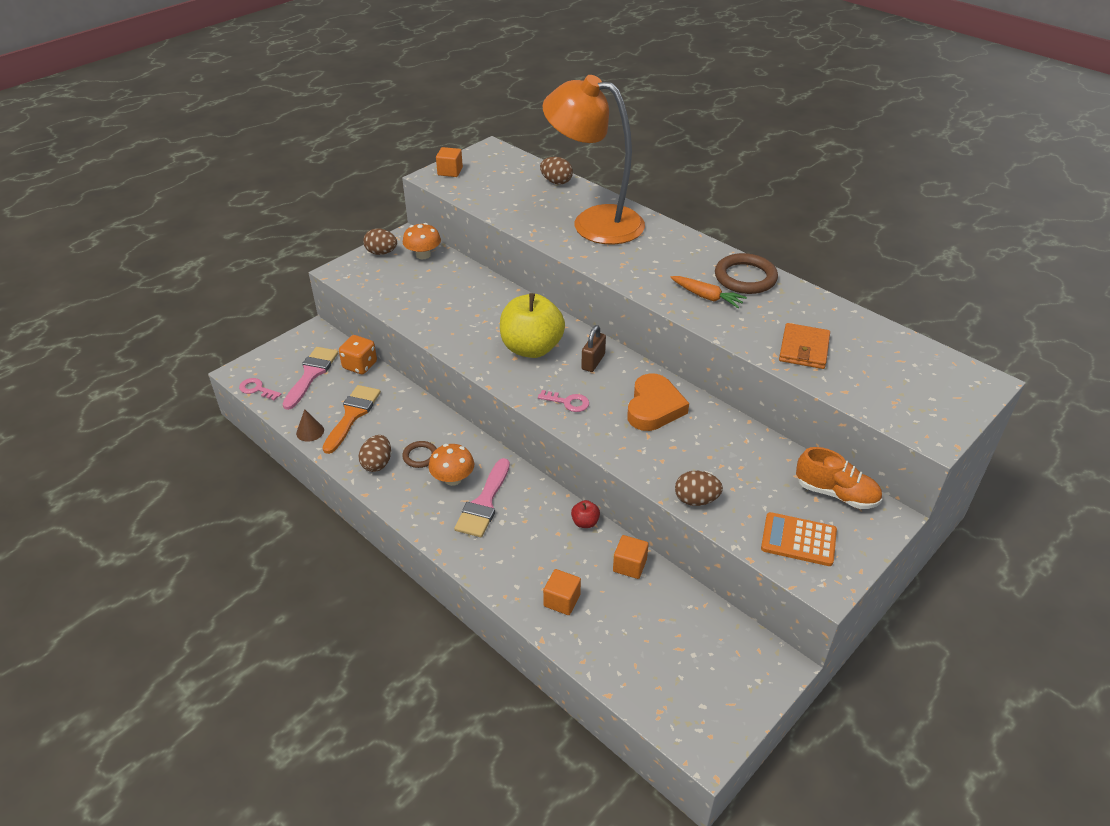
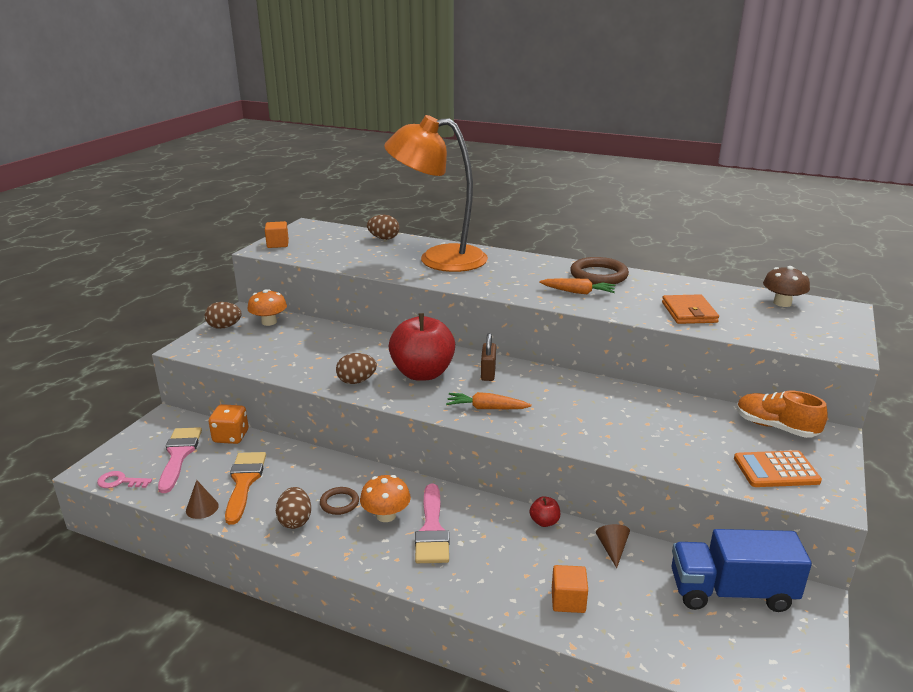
camera: 20 degrees left, 15 degrees down
yellow apple [500,293,565,358] -> red apple [389,313,455,381]
pink key [538,390,589,412] -> orange carrot [446,392,532,409]
orange cube [613,535,649,579] -> brown cone [596,524,630,568]
orange heart [627,373,689,431] -> none
brown egg [675,471,723,506] -> brown egg moved to [336,353,377,384]
orange shoe [796,447,882,509] -> orange shoe turned 150 degrees counterclockwise [737,391,828,438]
none -> blue truck [671,529,812,612]
none -> brown mushroom [763,266,810,307]

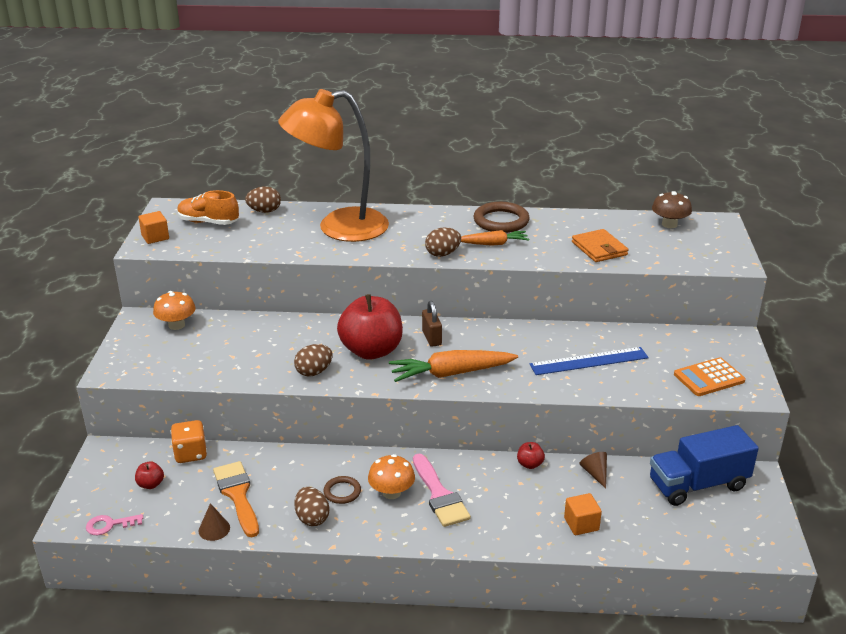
camera: 20 degrees left, 5 degrees up
pink brush [158,427,202,493] -> red apple [135,462,164,489]
brown egg [205,302,242,329] -> brown egg moved to [425,228,461,257]
orange carrot [446,392,532,409] -> orange carrot [389,350,518,382], size x1.62
orange shoe [737,391,828,438] -> orange shoe moved to [177,190,239,225]
none -> blue ruler [530,347,649,375]

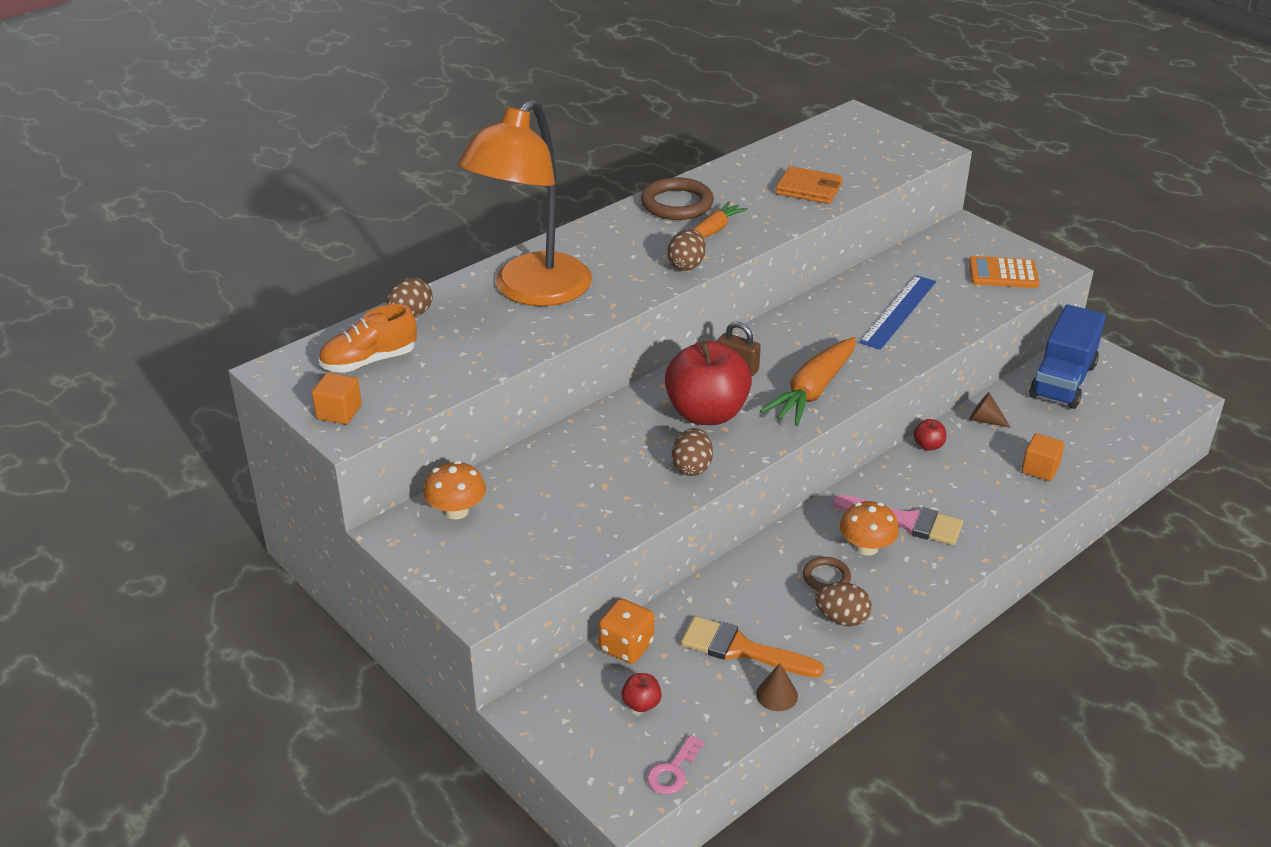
camera: 45 degrees left, 5 degrees up
brown mushroom [652,191,692,228] -> none
orange calculator [674,357,746,396] -> orange calculator turned 75 degrees clockwise [969,256,1039,288]

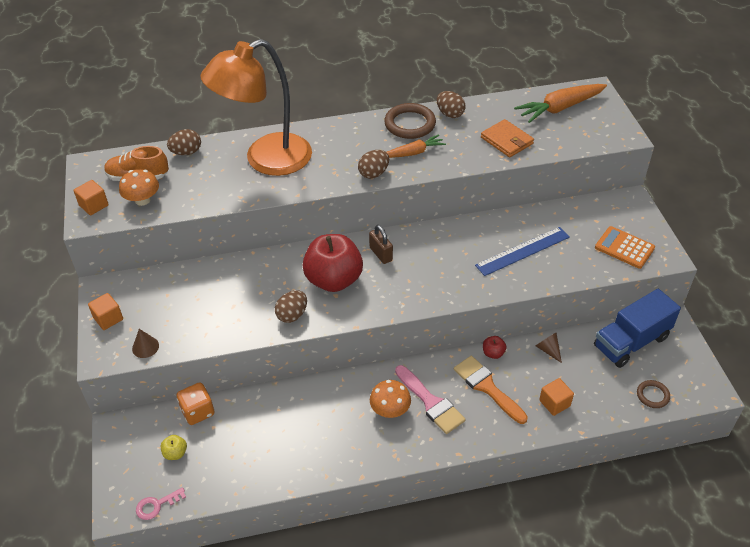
camera: 30 degrees right, 10 degrees up
orange mushroom [423,460,486,520] -> orange mushroom moved to [119,169,159,206]
red apple [621,673,662,712] -> yellow apple [161,435,187,460]
orange brush [681,616,824,678] -> orange brush moved to [454,356,528,424]
brown cone [756,663,798,711] -> brown cone moved to [132,329,159,358]
orange carrot [760,337,856,426] -> orange carrot moved to [514,84,607,123]
brown ring [803,557,851,590] -> brown ring moved to [637,380,670,408]
brown egg [815,582,872,627] -> brown egg moved to [437,91,465,118]
none -> orange cube [88,293,123,330]

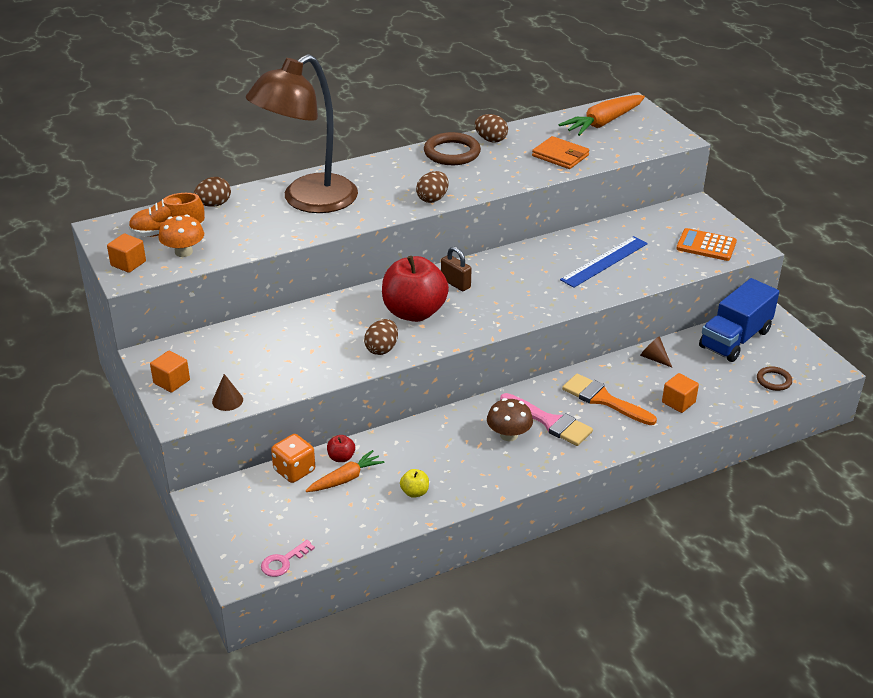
camera: 15 degrees left, 10 degrees down
yellow apple [161,435,187,460] -> yellow apple moved to [400,469,429,498]
orange lamp [200,39,312,176] -> brown lamp [246,54,358,213]
orange mushroom [370,380,411,418] -> brown mushroom [487,398,533,441]
orange carrot [386,134,446,158] -> orange carrot moved to [306,450,385,492]
red apple [483,336,506,359] -> red apple moved to [327,435,355,462]

